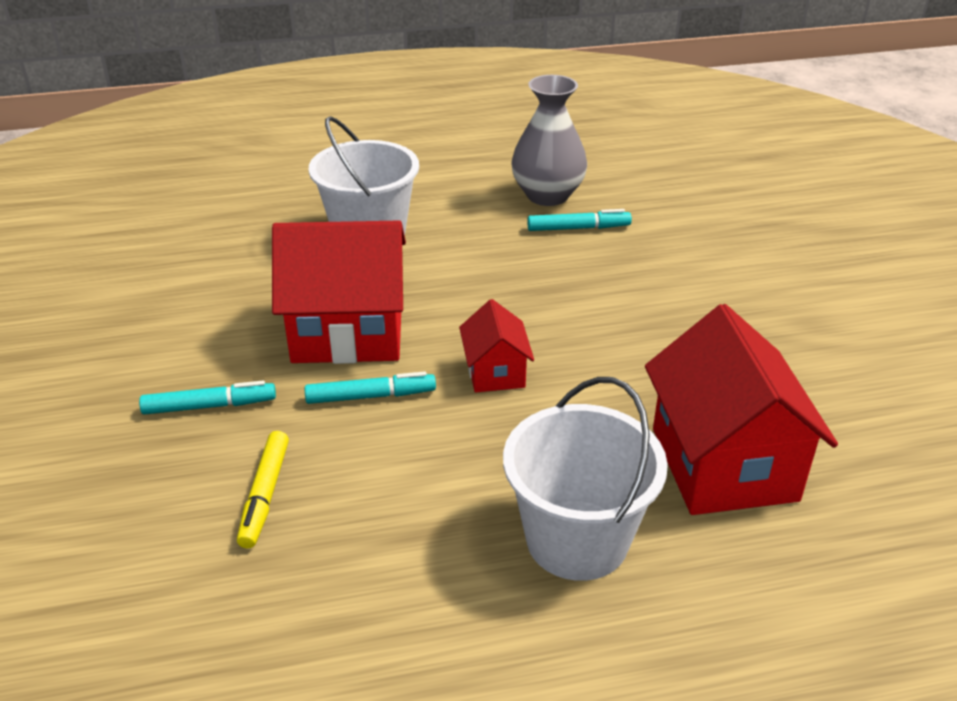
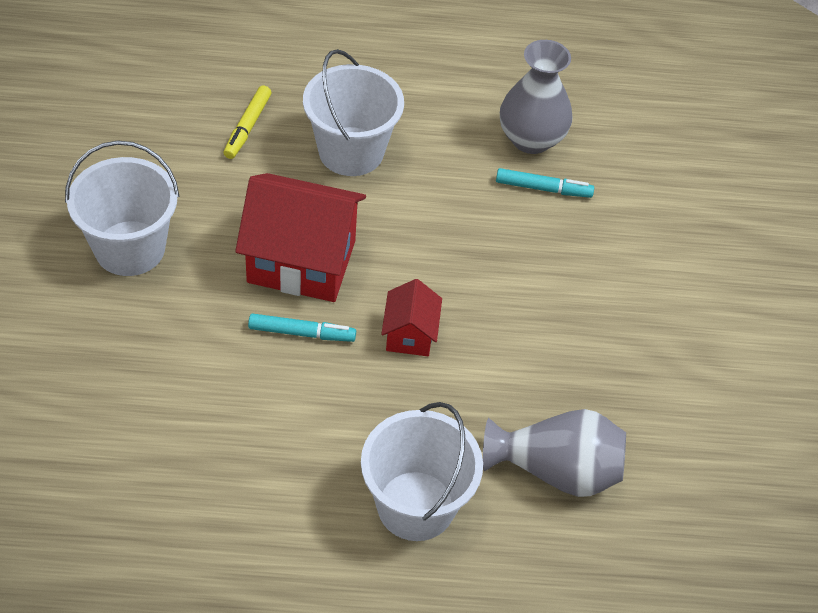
camera: 10 degrees right, 15 degrees up
turquoise marker [139,381,276,415] -> none
yellow marker [237,431,289,548] -> yellow marker moved to [224,86,271,159]
red house [645,304,838,515] -> grey vase [483,409,626,497]
none -> white bucket [65,140,179,276]

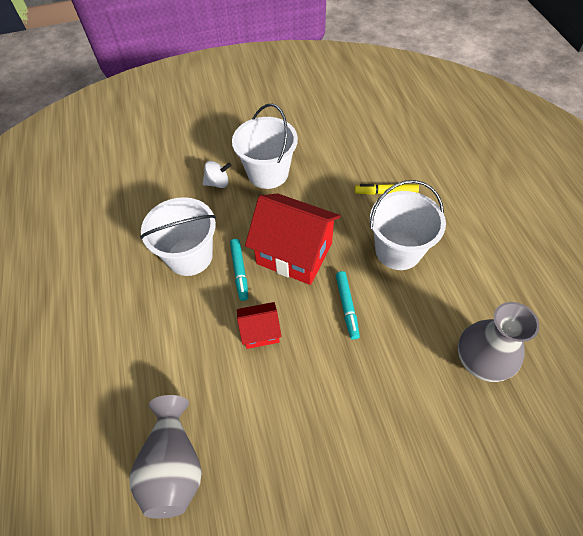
camera: 80 degrees right, 5 degrees up
red house [235,173,366,302] -> red house turned 60 degrees counterclockwise [245,194,341,285]
white bucket [361,402,483,541] -> white bucket moved to [140,197,216,276]
turquoise marker [496,168,594,198] -> turquoise marker moved to [336,271,360,340]
none -> white spinning top [203,161,231,188]

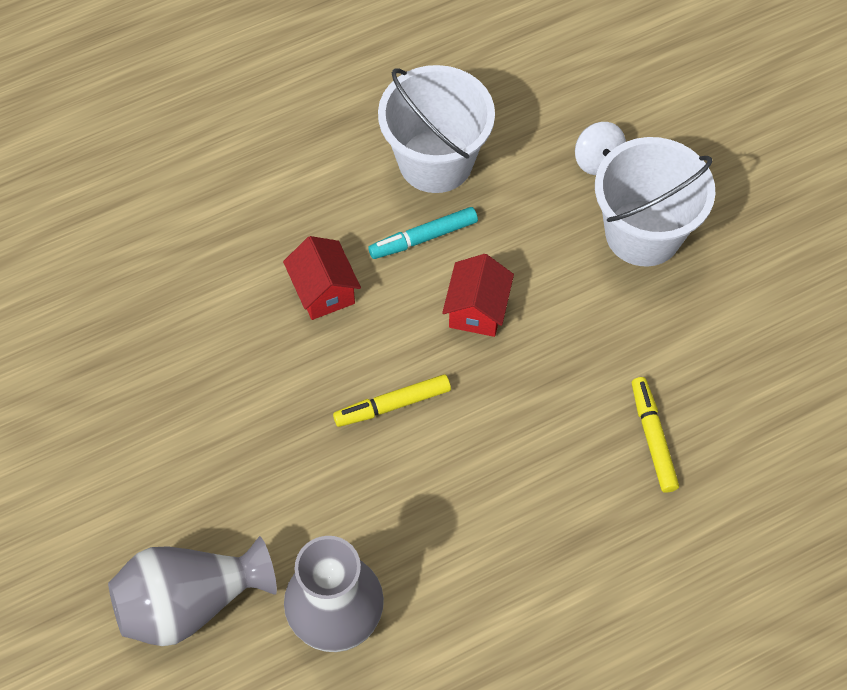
camera: 75 degrees right, 5 degrees up
grey vase [129,395,202,519] -> grey vase moved to [108,536,277,646]
red house [245,194,341,285] -> red house [442,254,514,337], size x0.51
turquoise marker [336,271,360,340] -> yellow marker [333,374,451,427]
white bucket [370,180,446,270] -> none

